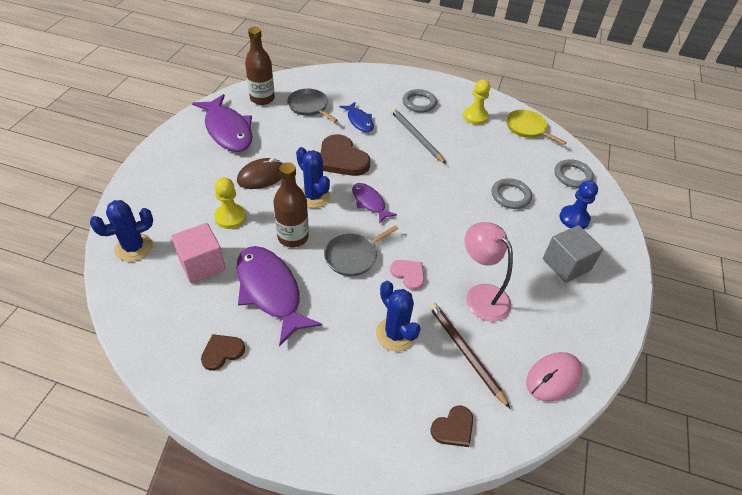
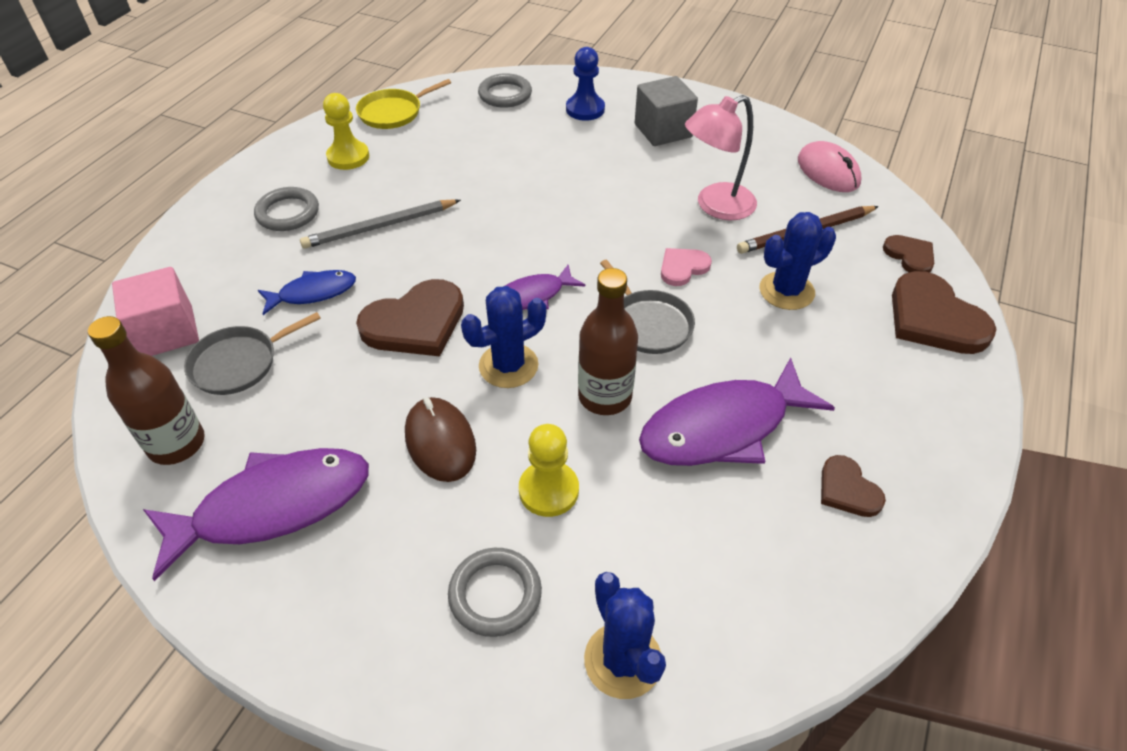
camera: 80 degrees left, 0 degrees up
pink cube [171,223,226,283] -> pink cube moved to [112,267,199,356]
grey ring [492,178,532,209] -> grey ring moved to [448,548,542,637]
none -> brown heart [892,271,996,354]

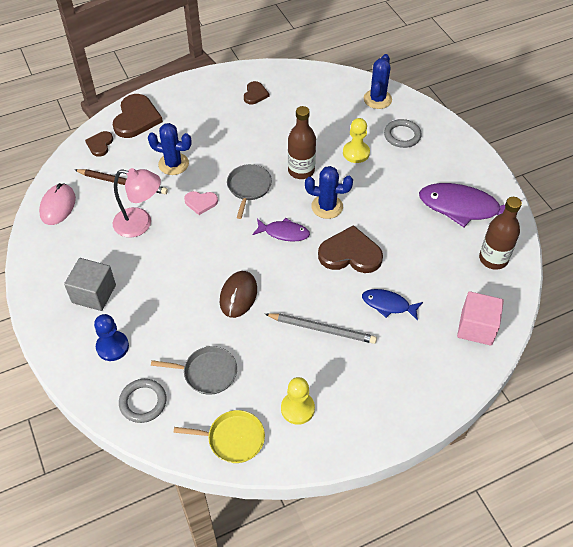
camera: 140 degrees left, 5 degrees up
grey pan [184,312,321,395] -> grey pan moved to [151,346,237,395]
grey ring [254,187,319,231] -> none
brown mouse [405,397,476,482] -> brown mouse moved to [220,271,257,318]
purple fish [639,358,835,466] -> none

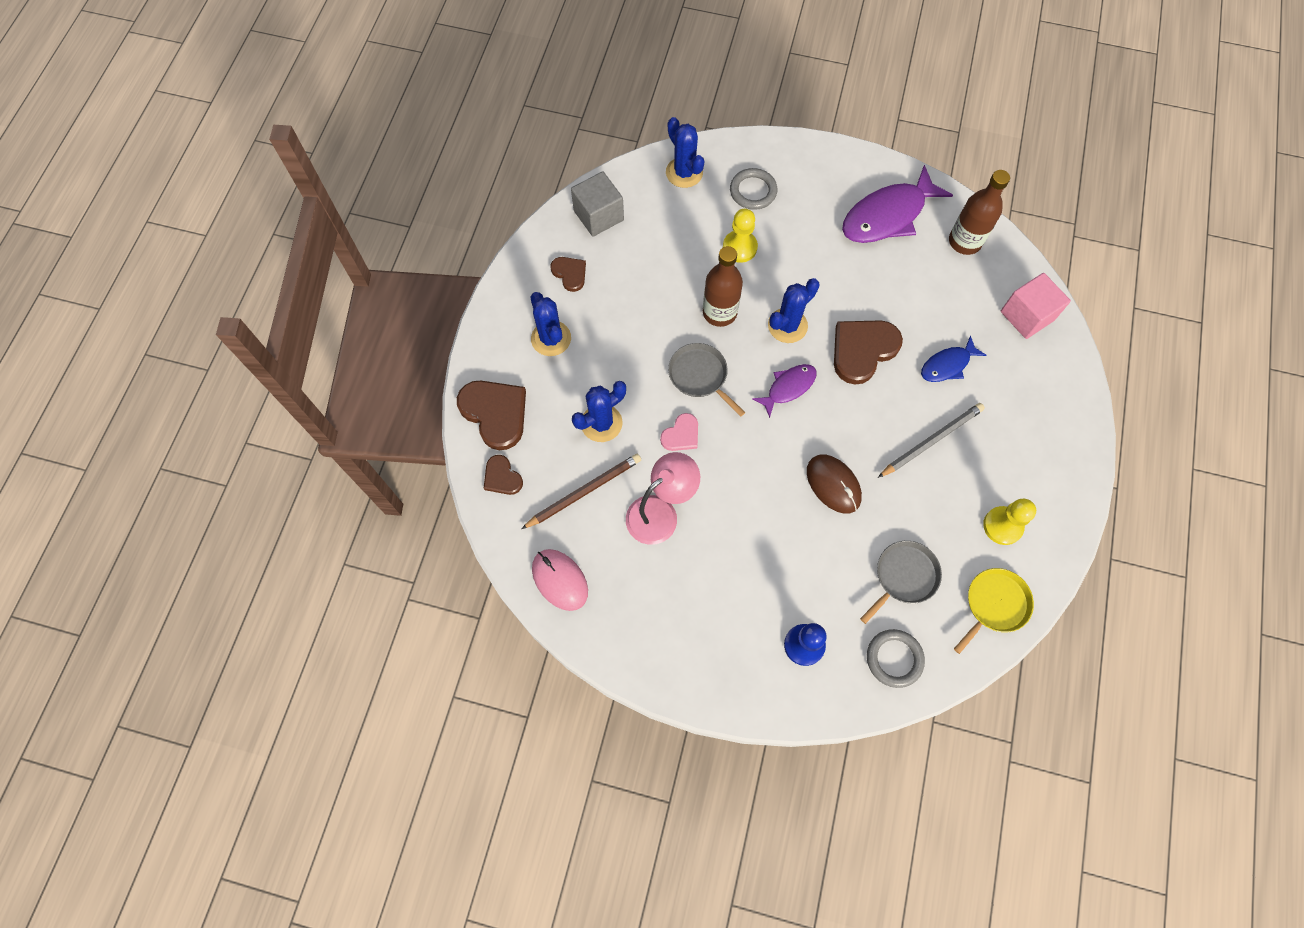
camera: 50 degrees left, 15 degrees up
grey cube [64,258,116,311] -> grey cube moved to [571,171,624,236]
none -> blue cactus [530,292,571,356]

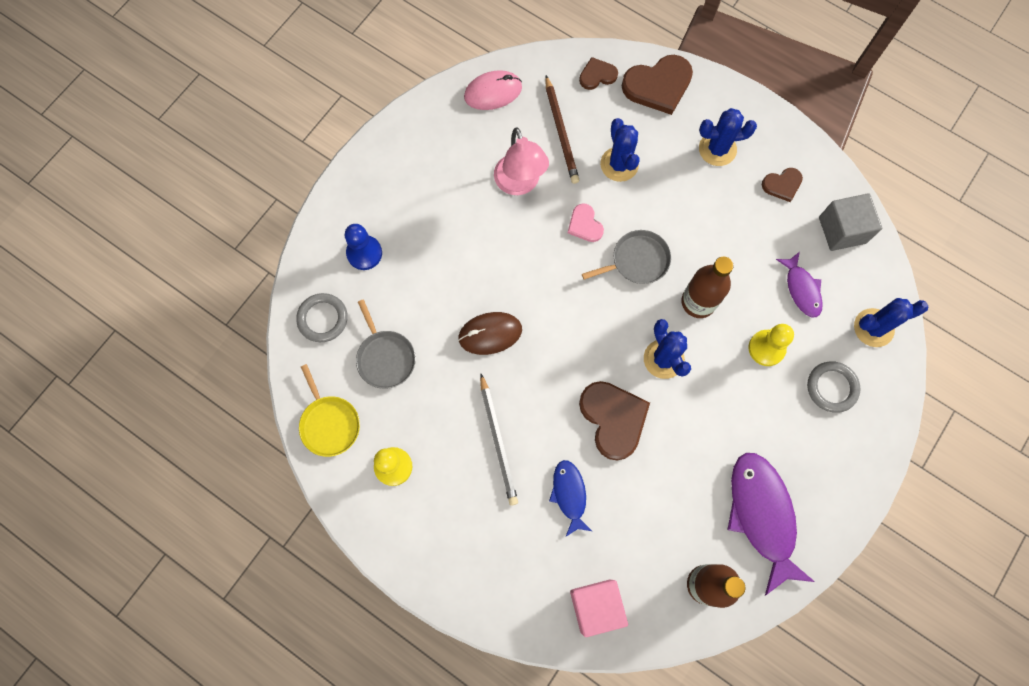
camera: 110 degrees right, 5 degrees up
purple fish [752,364,817,418] -> purple fish moved to [776,252,823,317]

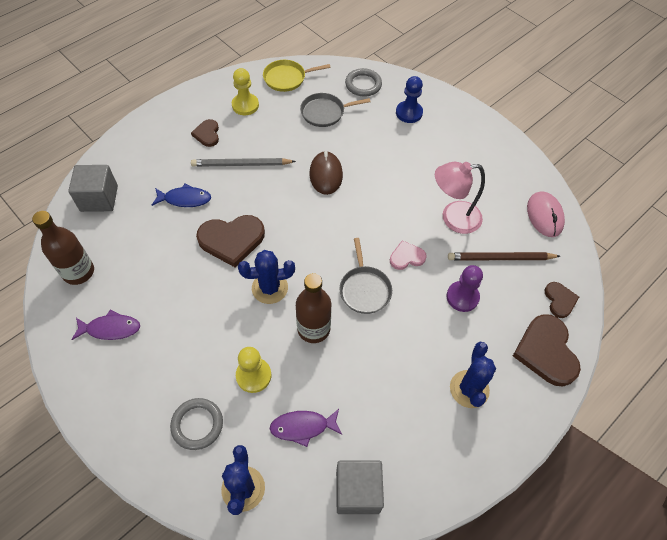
camera: 100 degrees right, 15 degrees down
pink cube [570,580,628,637] -> grey cube [68,165,118,212]
blue cactus [600,118,639,182] -> purple pawn [446,265,483,312]
purple fish [727,453,815,595] -> purple fish [71,310,140,340], size x0.55
brown heart [762,168,803,202] -> brown heart moved to [191,119,219,147]

